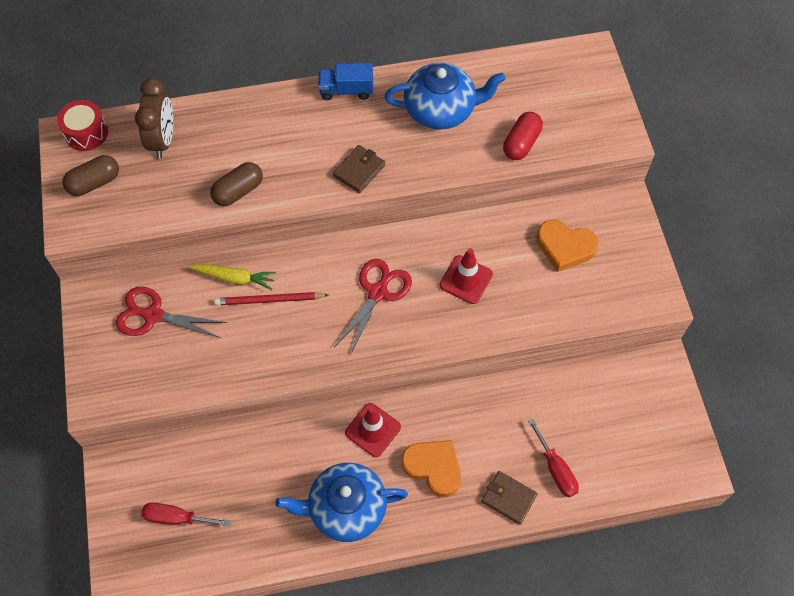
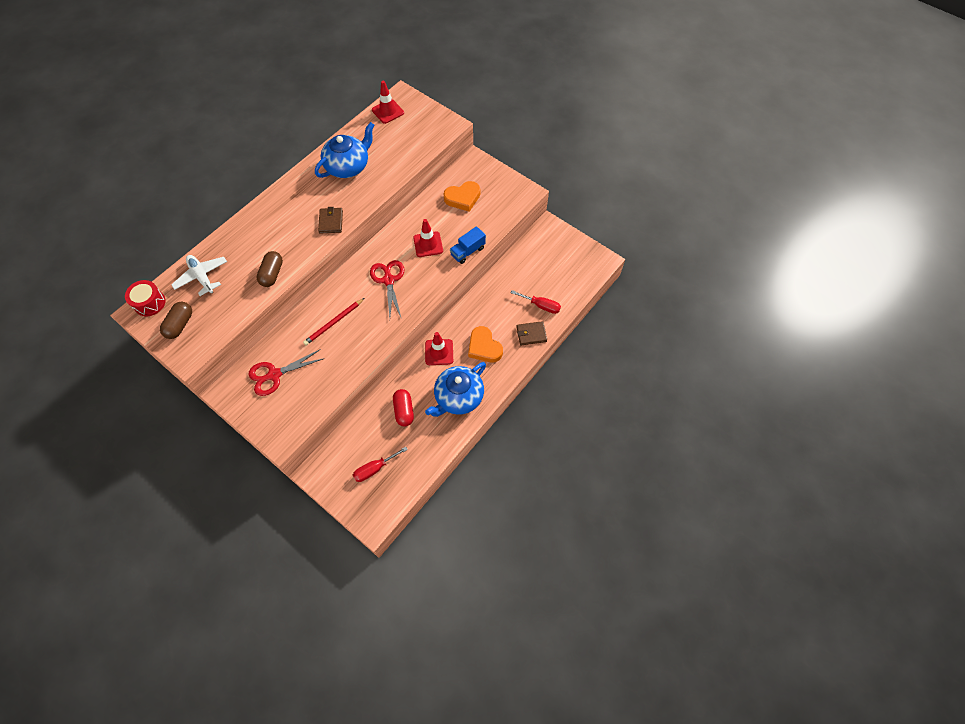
camera: 40 degrees left, 0 degrees up
brown clock [135,78,173,158] -> white plane [171,255,227,296]
yellow carrot [188,264,276,290] -> none
blue truck [318,63,373,100] -> blue truck moved to [450,226,486,264]
orange heart [402,440,461,497] -> orange heart turned 120 degrees counterclockwise [468,326,503,362]
red capsule [503,112,543,160] -> red capsule moved to [393,389,414,426]
none -> red traffic cone [372,81,404,124]

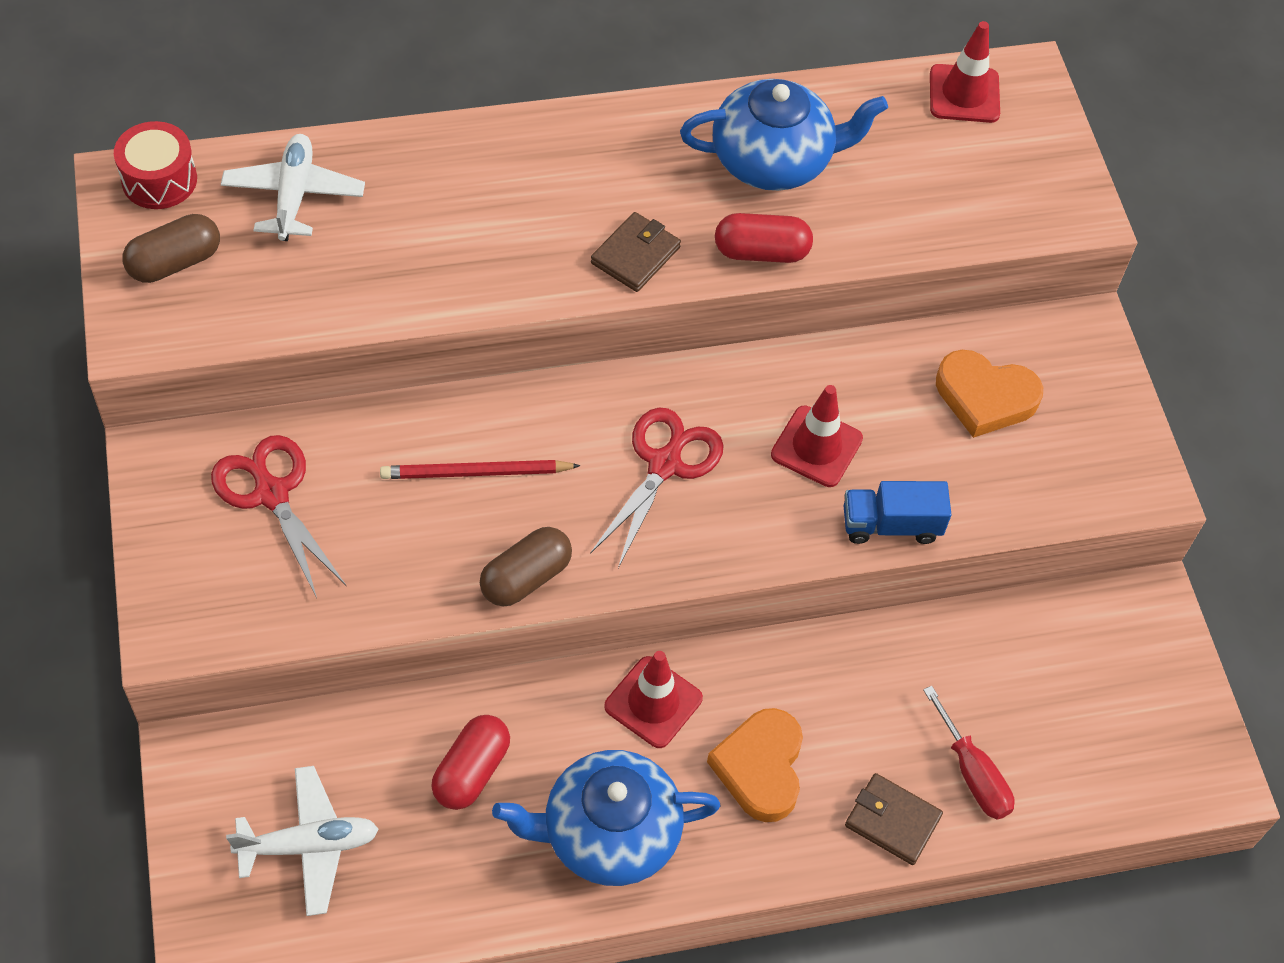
camera: 35 degrees right, 5 degrees down
red scissors [248,349,325,396] -> red scissors turned 45 degrees clockwise [211,435,346,598]
brown capsule [256,251,283,287] -> brown capsule moved to [480,527,572,607]
red screwdriver [353,447,408,482] -> white plane [226,766,379,916]
none -> red capsule [715,213,813,263]

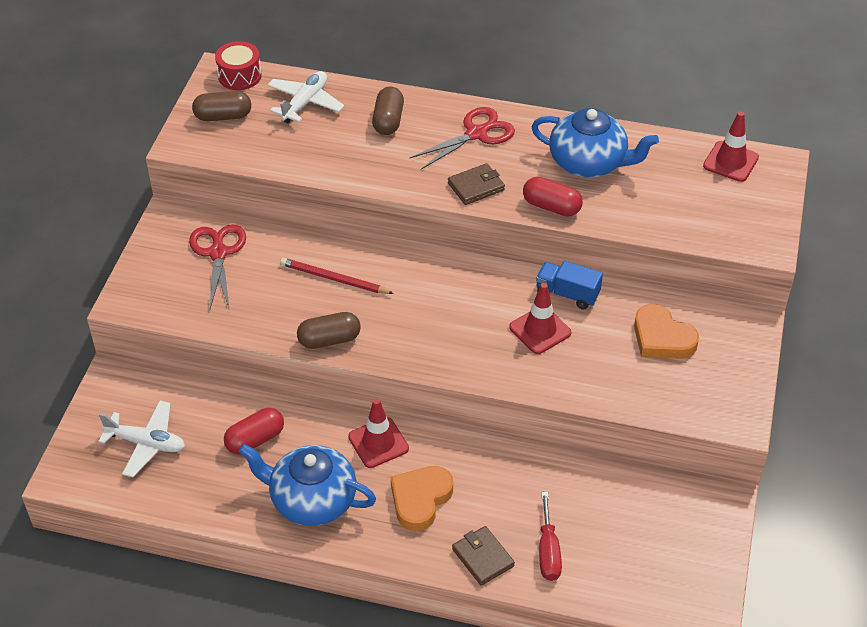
camera: 30 degrees right, 10 degrees down
red scissors [590,408,724,568] -> red scissors moved to [410,107,515,170]
blue truck [844,481,952,544] -> blue truck moved to [536,261,603,310]
none -> brown capsule [372,87,404,135]

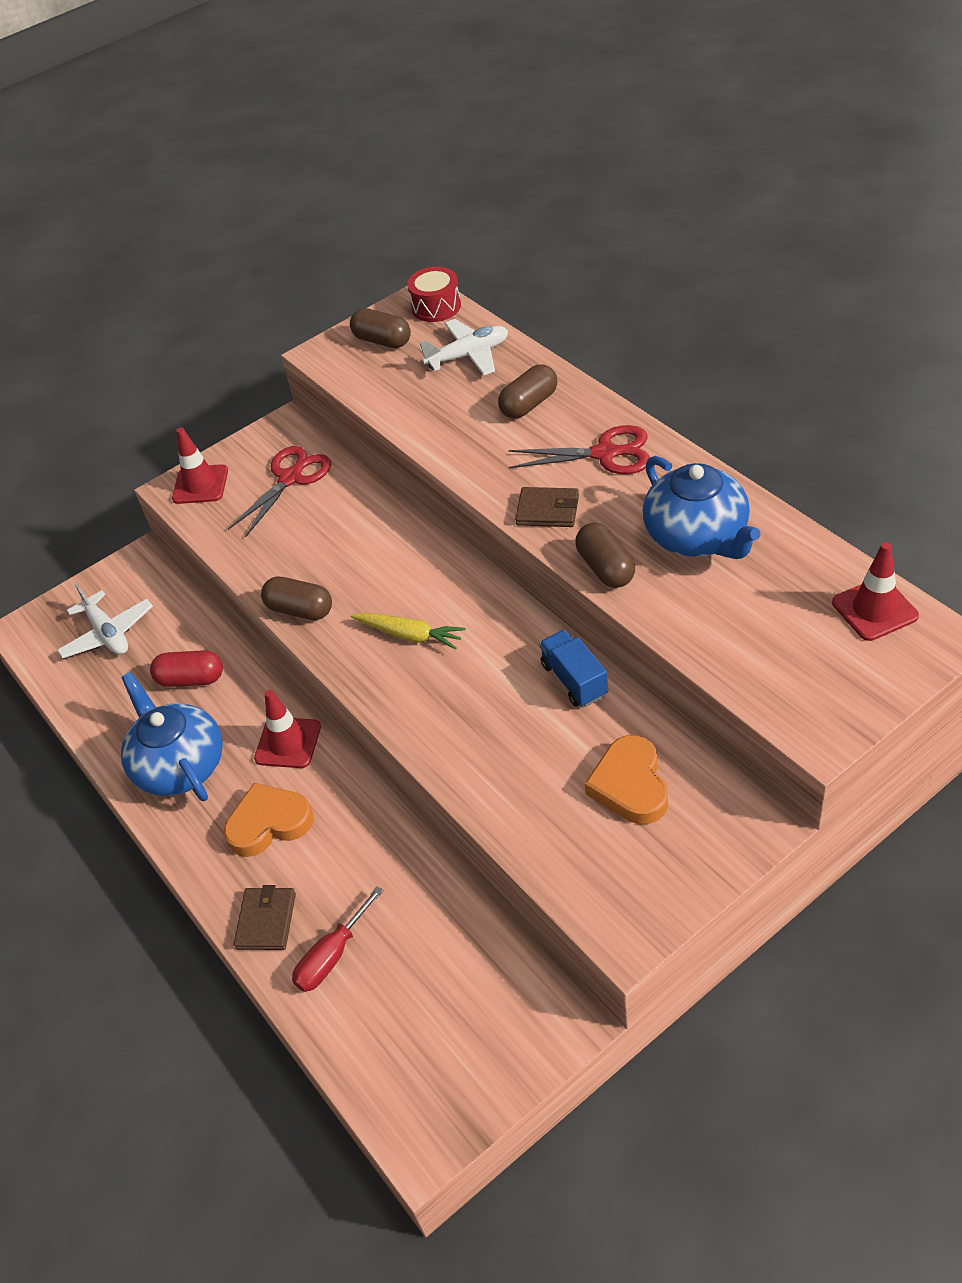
camera: 45 degrees right, 0 degrees up
red pencil [280,258,394,294] -> none
red traffic cone [509,283,571,354] -> red traffic cone moved to [172,428,228,504]
red capsule [523,177,583,217] -> brown capsule [575,523,635,588]
none -> yellow carrot [351,613,465,650]

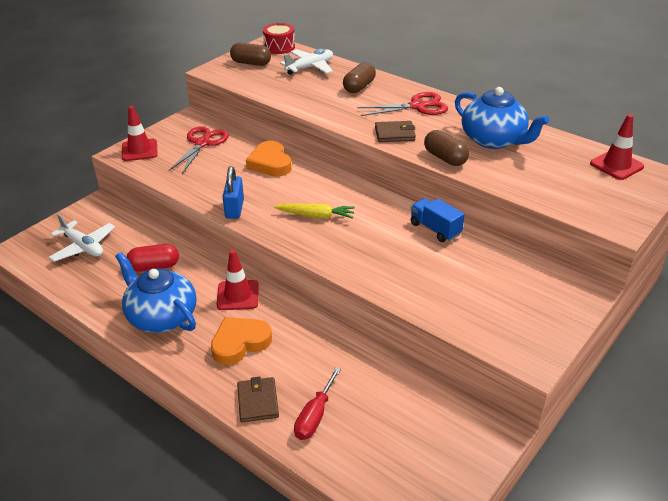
camera: 20 degrees left, 10 degrees down
brown capsule [261,577,332,620] -> blue padlock [222,166,244,219]
orange heart [585,735,668,824] -> orange heart moved to [246,141,292,177]

